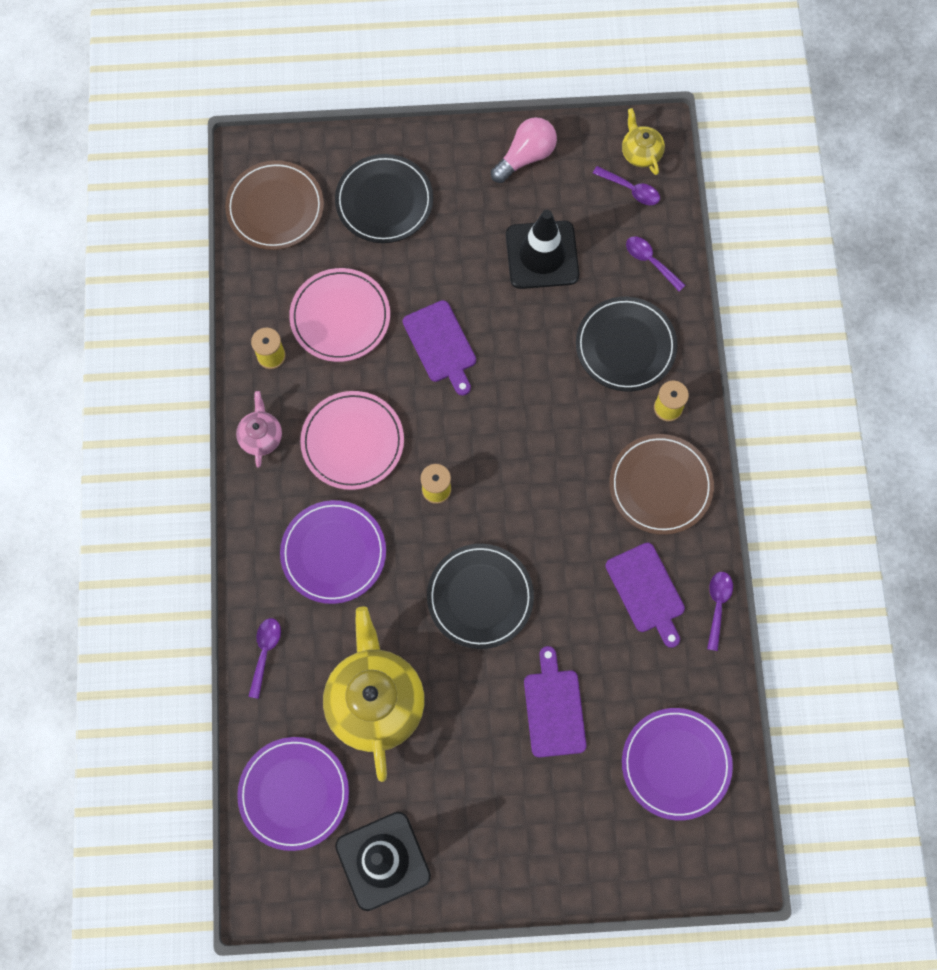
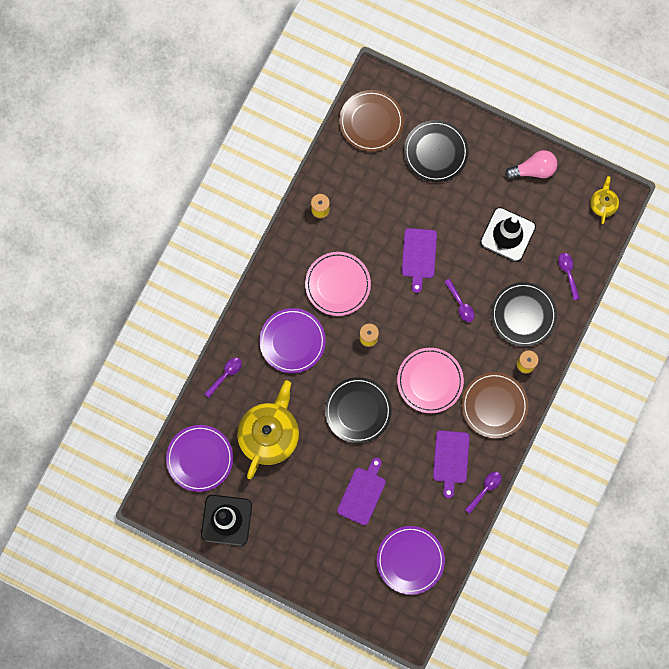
camera: 30 degrees right, 5 degrees up
pink teapot [236,391,282,467] -> none
pink plate [289,268,390,362] -> pink plate moved to [397,348,464,413]
purple spoon [593,166,660,205] -> purple spoon moved to [444,279,475,322]

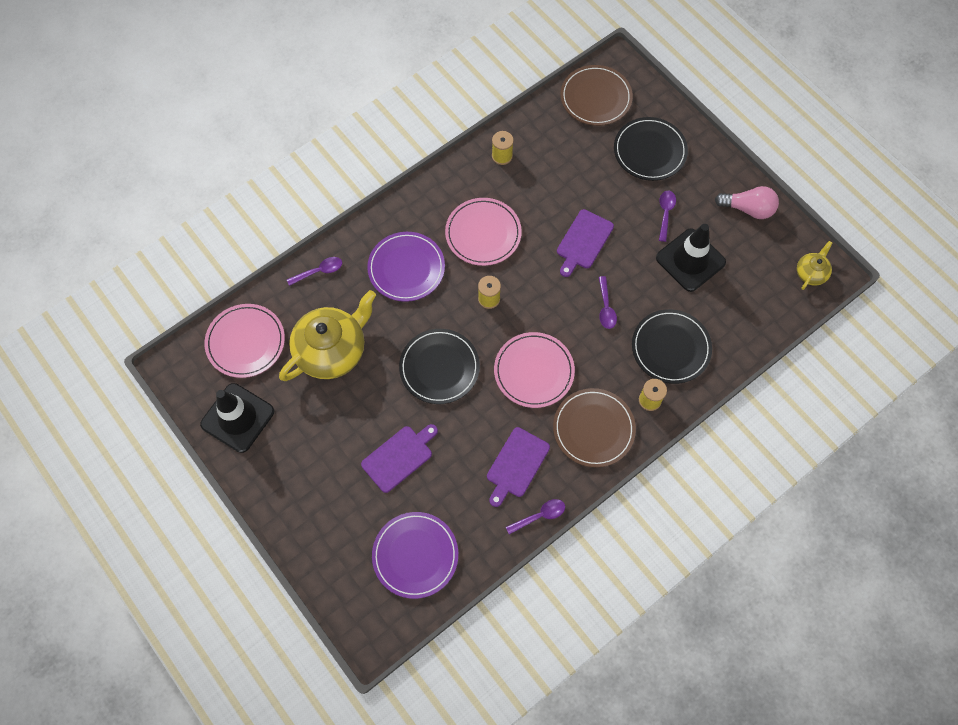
camera: 25 degrees right, 10 degrees down
purple plate [166,425,233,492] -> pink plate [205,304,285,378]
purple spoon [558,253,580,300] -> purple spoon moved to [659,191,676,242]

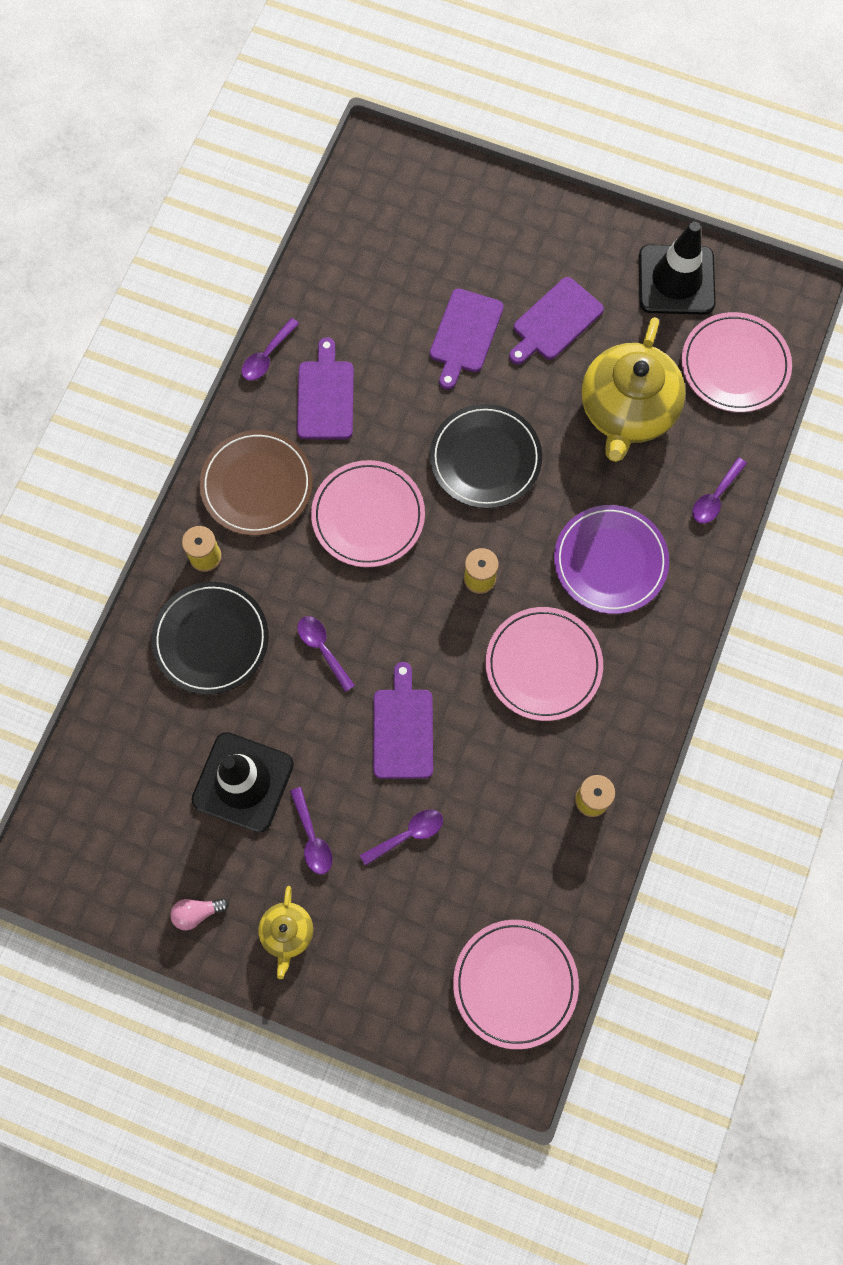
camera: 150 degrees right, 5 degrees up
purple plate [372,512,458,599] -> none
brown plate [560,65,633,126] -> pink plate [453,920,579,1049]
black plate [614,117,688,181] -> none
pink light bulb [715,186,779,219] -> pink light bulb [170,898,229,930], size x0.58
yellow teapot [797,241,832,290] -> yellow teapot moved to [258,886,313,979]
none -> purple spoon [360,809,443,866]
none -> purple cutting board [509,277,604,365]

